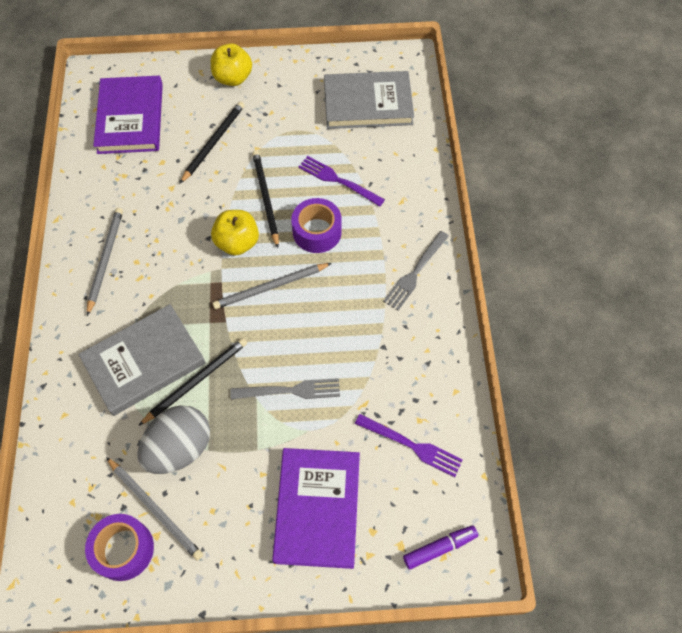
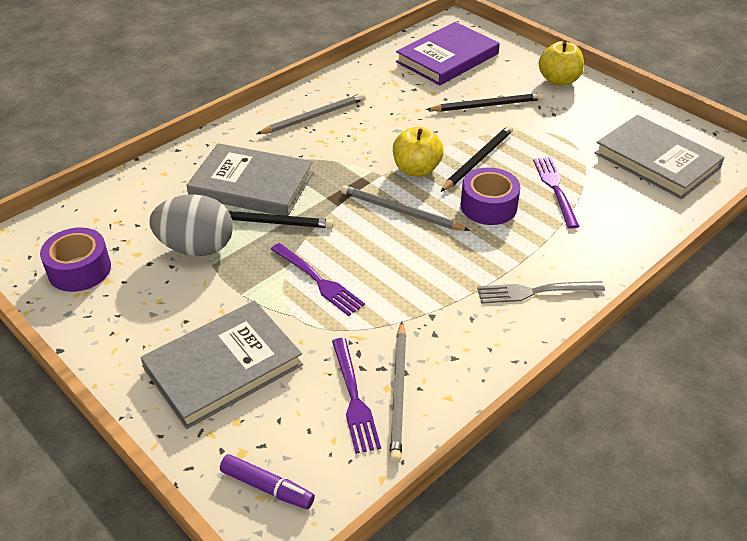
camera: 50 degrees right, 20 degrees down
grey pencil [106,457,203,560] -> grey pencil moved to [389,322,407,463]
grey fork [231,378,340,399] -> purple fork [271,243,365,316]
purple book [272,448,360,569] -> grey book [141,300,303,429]

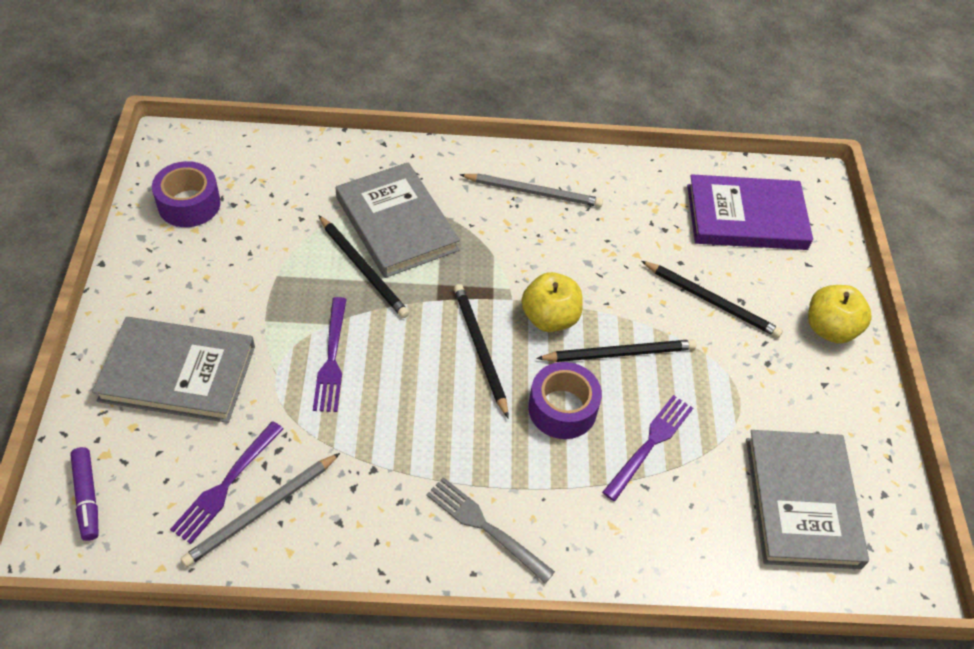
camera: 40 degrees right, 10 degrees up
grey egg [149,194,233,256] -> none
grey pencil [341,185,470,231] -> black pencil [454,284,508,418]

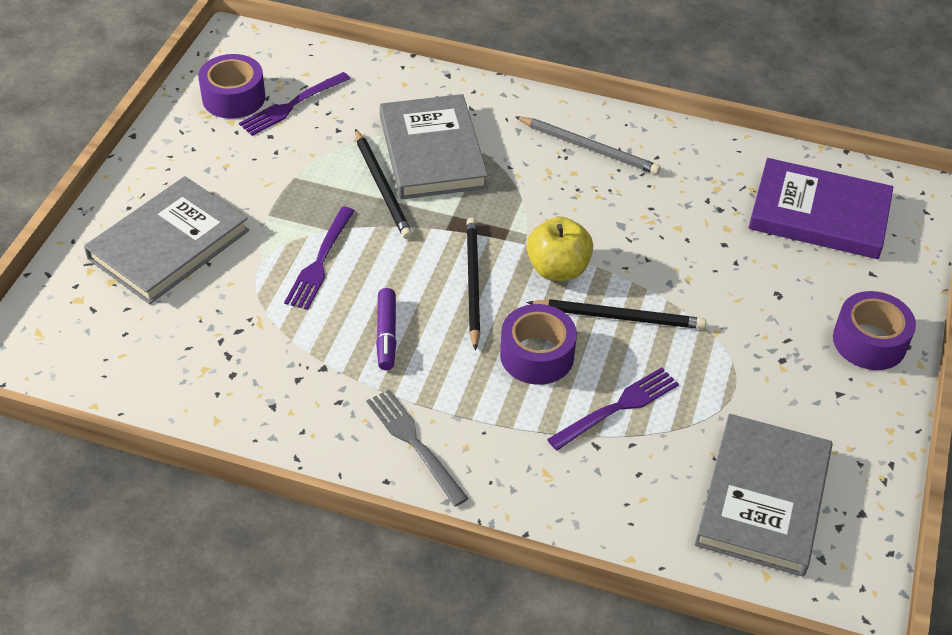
camera: 20 degrees right, 5 degrees down
purple marker [70,447,99,541] -> purple marker moved to [376,288,397,370]
grey book [92,317,255,423] -> grey book turned 75 degrees counterclockwise [84,176,249,304]
purple fork [170,421,283,544] -> purple fork moved to [239,72,350,136]
grey pencil [181,453,340,567] -> none
black pencil [641,261,783,338] -> none
yellow apple [808,285,872,344] -> purple tape [833,291,916,370]

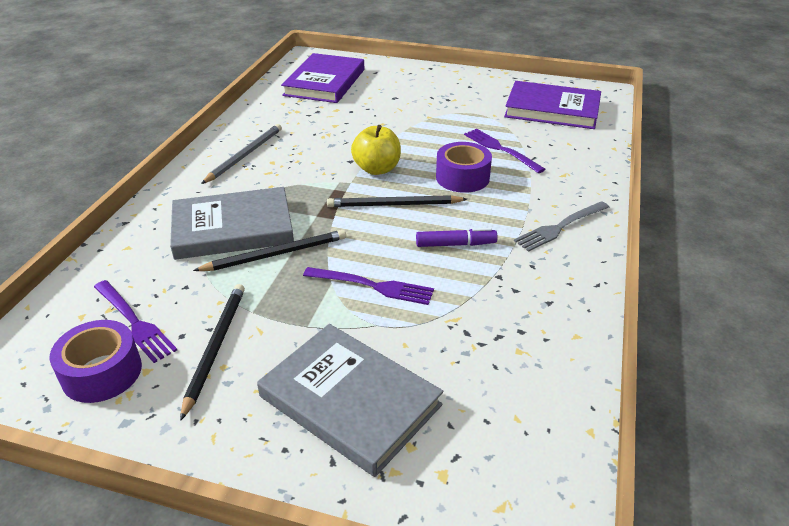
camera: 90 degrees left, 10 degrees down
black pencil [527,299,706,329] -> black pencil moved to [180,284,245,421]
grey book [695,414,833,577] -> purple book [504,81,601,129]
purple tape [833,291,916,370] -> none

